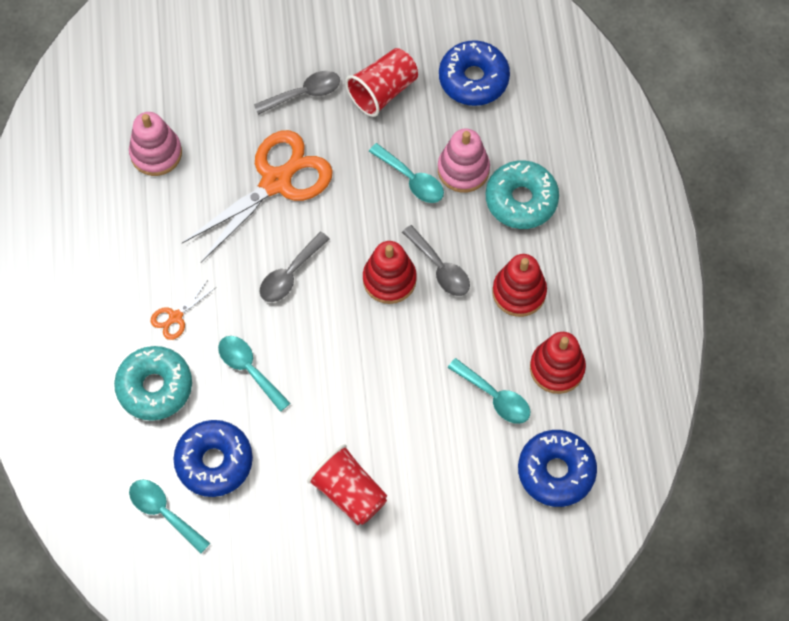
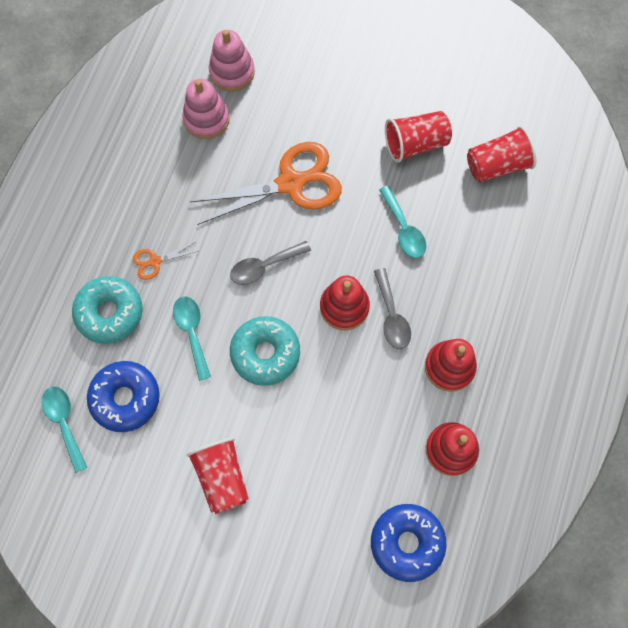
camera: 25 degrees right, 5 degrees up
grey spoon [254,71,340,115] -> none
pink stacking toy [438,128,490,193] -> pink stacking toy moved to [209,30,255,91]
blue donut [439,40,510,106] -> red cup [467,126,536,182]
turquoise spoon [448,358,530,424] -> none
turquoise donut [486,160,559,229] -> turquoise donut moved to [230,316,300,386]

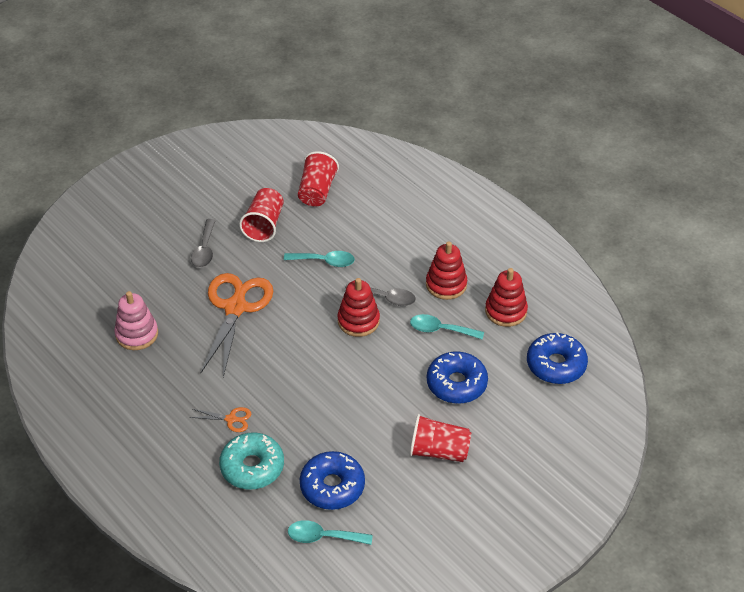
camera: 60 degrees left, 25 degrees down
orange scissors [133,242,198,280] -> orange scissors turned 90 degrees counterclockwise [189,407,251,432]
turquoise spoon [173,296,211,381] -> turquoise spoon moved to [410,314,484,340]
pink stacking toy [209,30,255,91] -> none
grey spoon [230,241,311,285] -> grey spoon moved to [191,219,216,268]
turquoise donut [230,316,300,386] -> none
none -> blue donut [427,351,488,404]

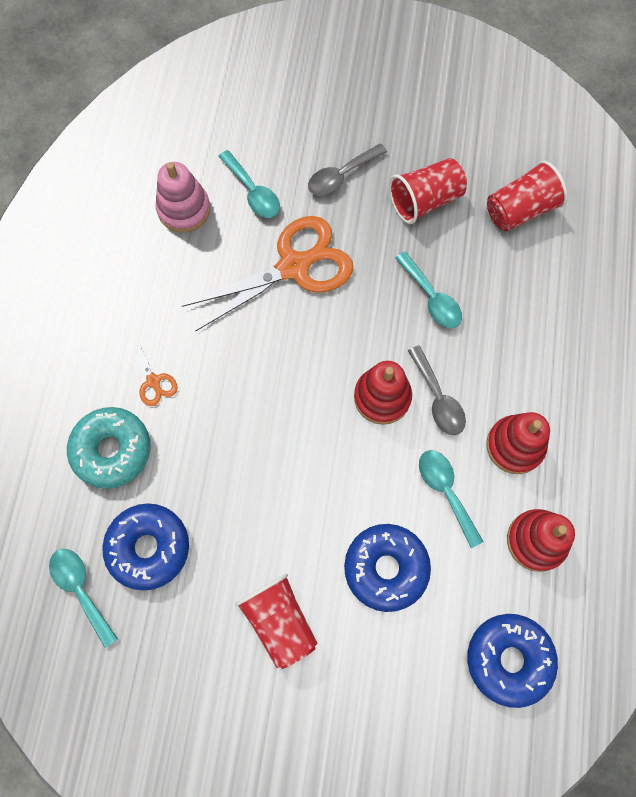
camera: 50 degrees right, 25 degrees up
none -> turquoise spoon [218,150,280,218]

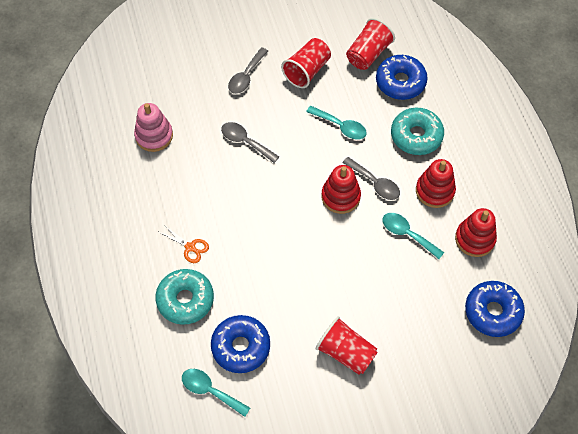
camera: 25 degrees left, 10 degrees down
orange scissors [182,216,354,331] -> grey spoon [221,122,279,163]
turquoise spoon [218,150,280,218] -> none
blue donut [344,524,431,612] -> blue donut moved to [376,55,428,100]
none -> turquoise donut [391,108,444,155]

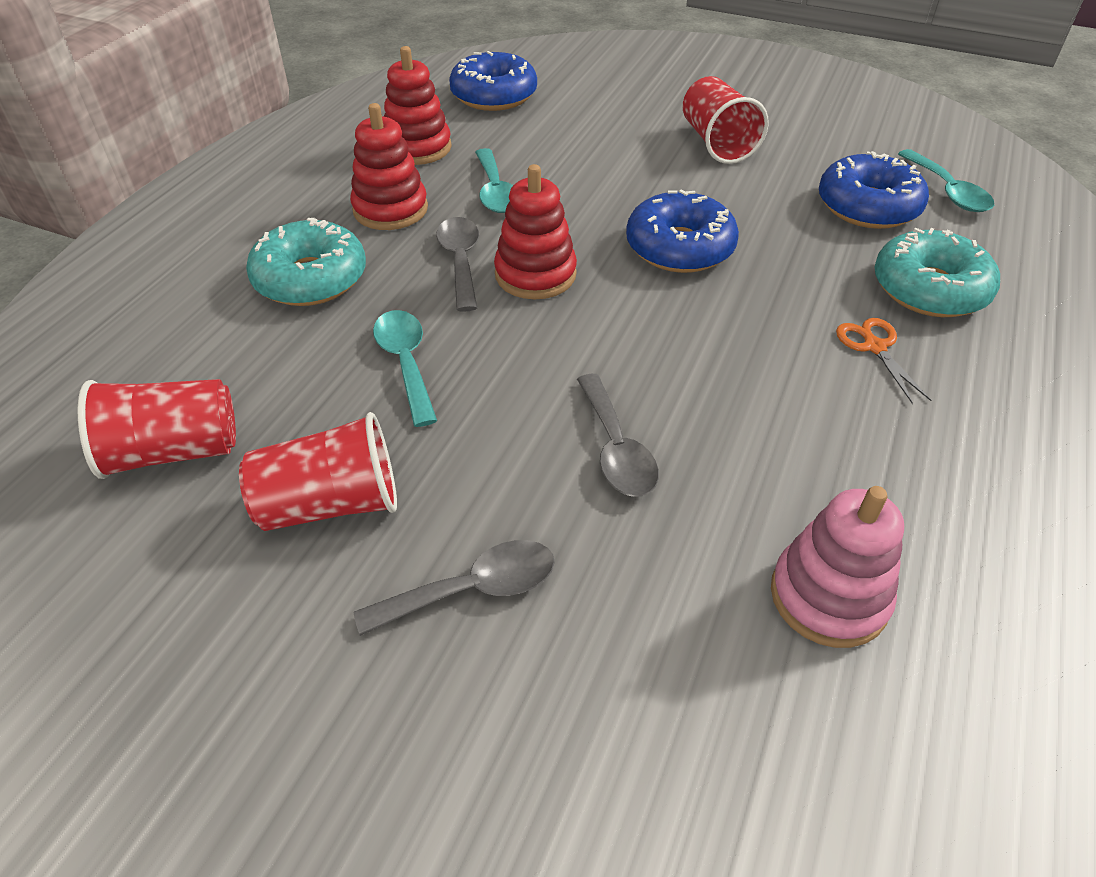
camera: 140 degrees left, 15 degrees down
blue donut [376,55,428,100] -> blue donut moved to [626,189,739,273]

